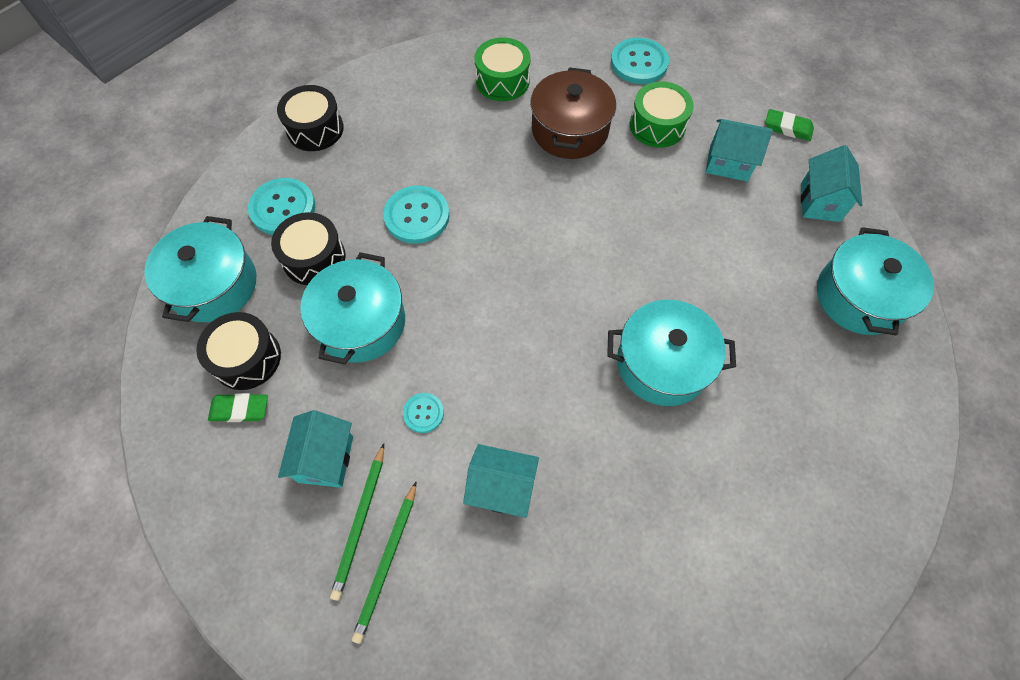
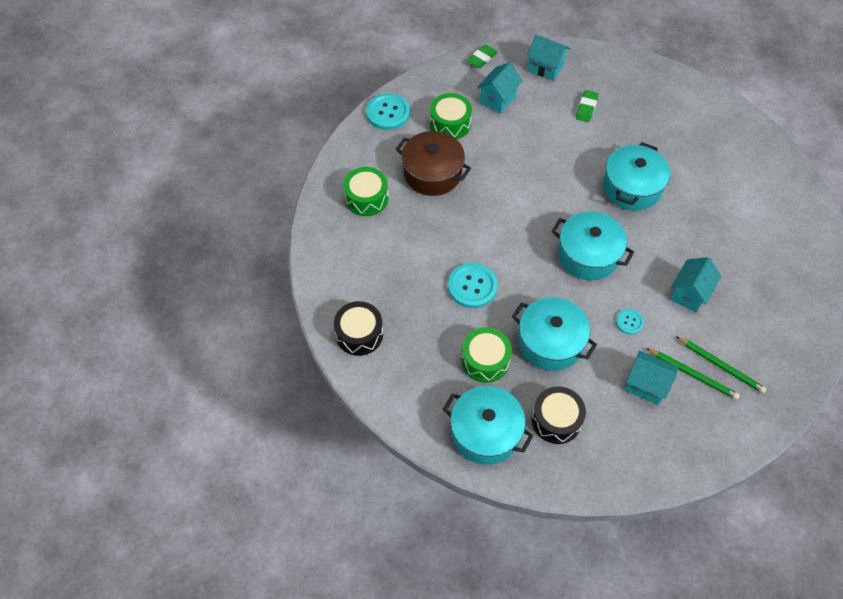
camera: 70 degrees left, 5 degrees down
green eraser [208,393,268,422] -> green eraser moved to [576,90,599,122]
turquoise button [248,178,315,235] -> none
black drum [271,212,346,285] -> green drum [461,327,512,383]
turquoise pot [817,227,934,335] -> turquoise pot moved to [551,211,634,280]

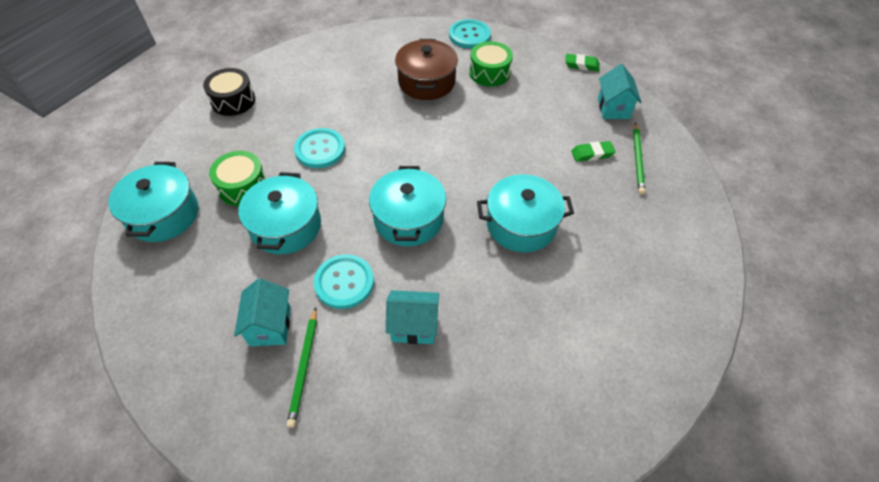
camera: 60 degrees right, 5 degrees down
green drum [343,167,388,216] -> none
turquoise house [477,62,522,114] -> none
black drum [532,387,586,444] -> none
turquoise button [616,309,644,334] -> turquoise button [314,254,374,309], size x1.85
green pencil [676,336,767,394] -> green pencil moved to [633,123,645,194]

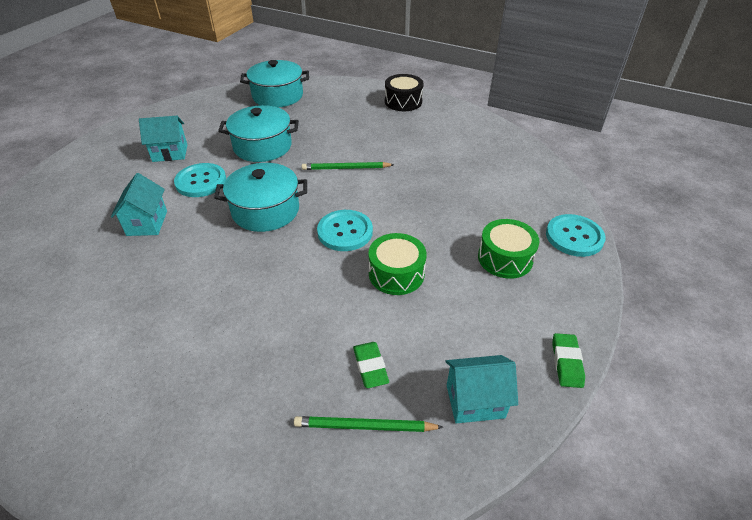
camera: 85 degrees right, 10 degrees down
green drum [209,151,267,206] -> green drum moved to [368,233,427,295]
green pencil [286,307,317,428] -> green pencil moved to [302,162,394,170]
turquoise button [294,128,345,168] -> turquoise button moved to [317,210,373,251]
brown pot [395,39,458,100] -> none
turquoise pot [477,174,574,252] -> none

